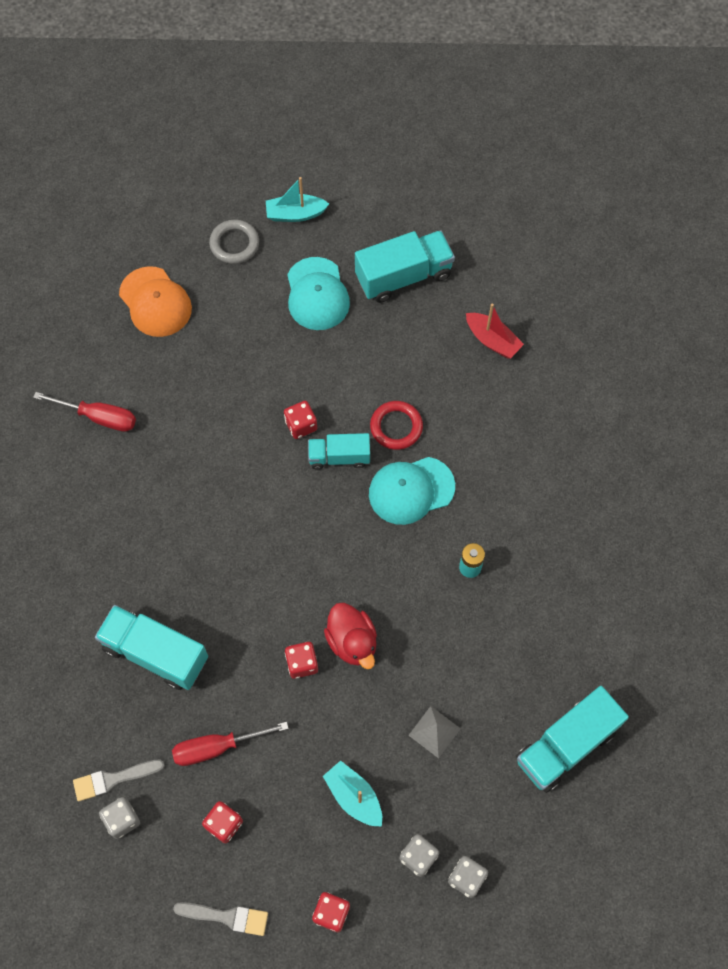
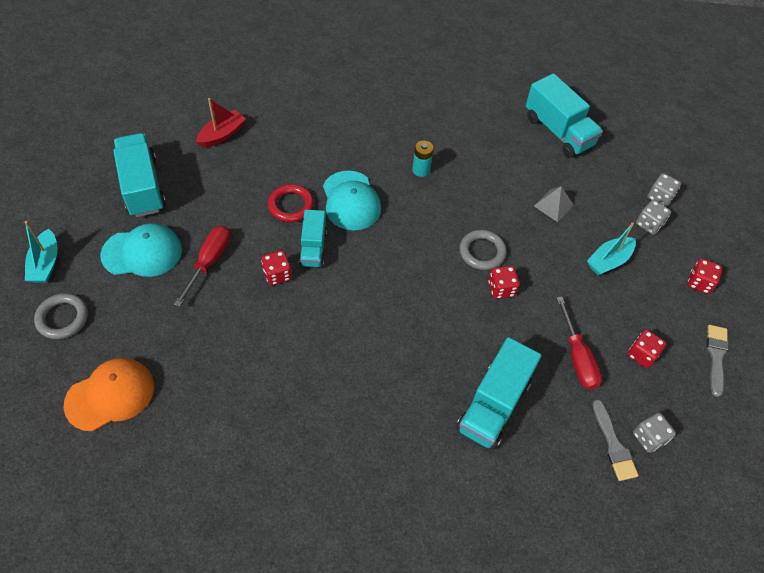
camera: 90 degrees left, 10 degrees down
red screwdriver [33,392,136,432] -> red screwdriver moved to [174,226,230,307]
red duck [324,602,377,669] -> grey ring [460,230,507,270]

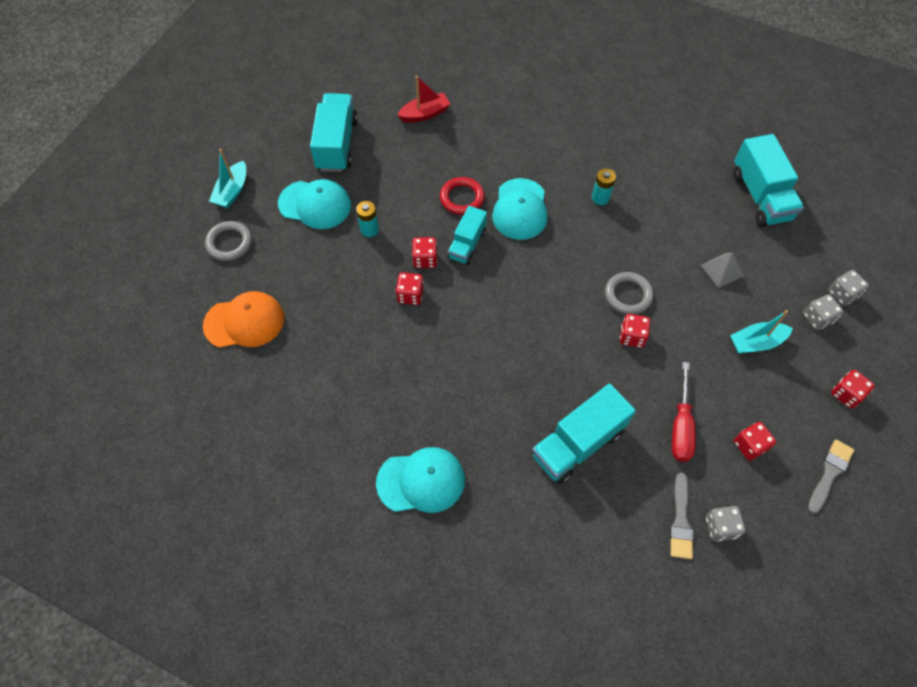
camera: 25 degrees right, 5 degrees up
red screwdriver [174,226,230,307] -> turquoise battery [356,201,379,237]
none -> turquoise cap [376,447,465,513]
none -> red dice [396,272,424,305]

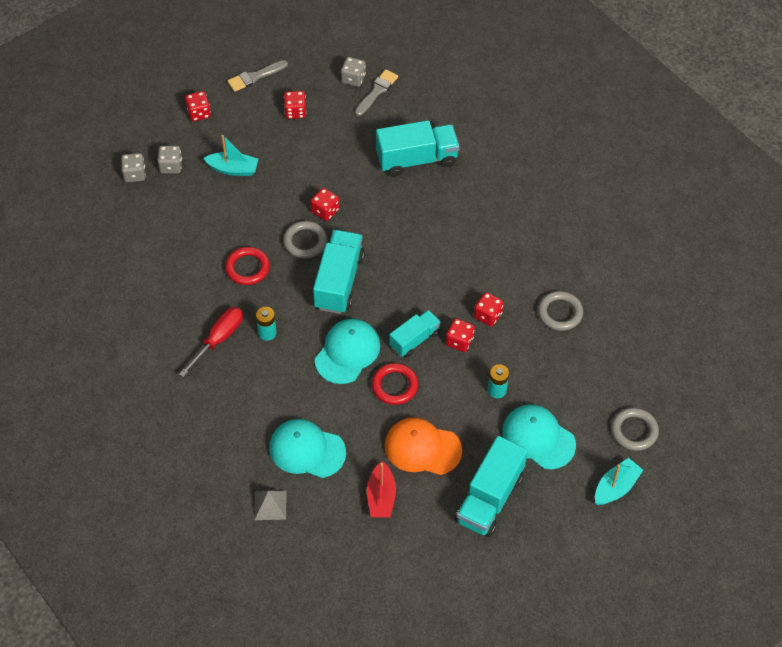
camera: 155 degrees left, 5 degrees down
orange cap [203,291,284,348] -> orange cap moved to [385,417,462,475]
turquoise cap [376,447,465,513] -> turquoise cap moved to [269,419,346,478]
red boat [397,76,450,123] -> red boat turned 90 degrees counterclockwise [367,461,396,518]
red screwdriver [672,362,696,462] -> red screwdriver moved to [179,307,243,377]
grey pyramid [701,252,744,288] -> grey pyramid moved to [254,491,286,520]
turquoise truck [733,134,804,227] -> turquoise truck moved to [313,230,365,314]
none -> red ring [225,247,270,285]
none -> grey ring [538,291,583,331]

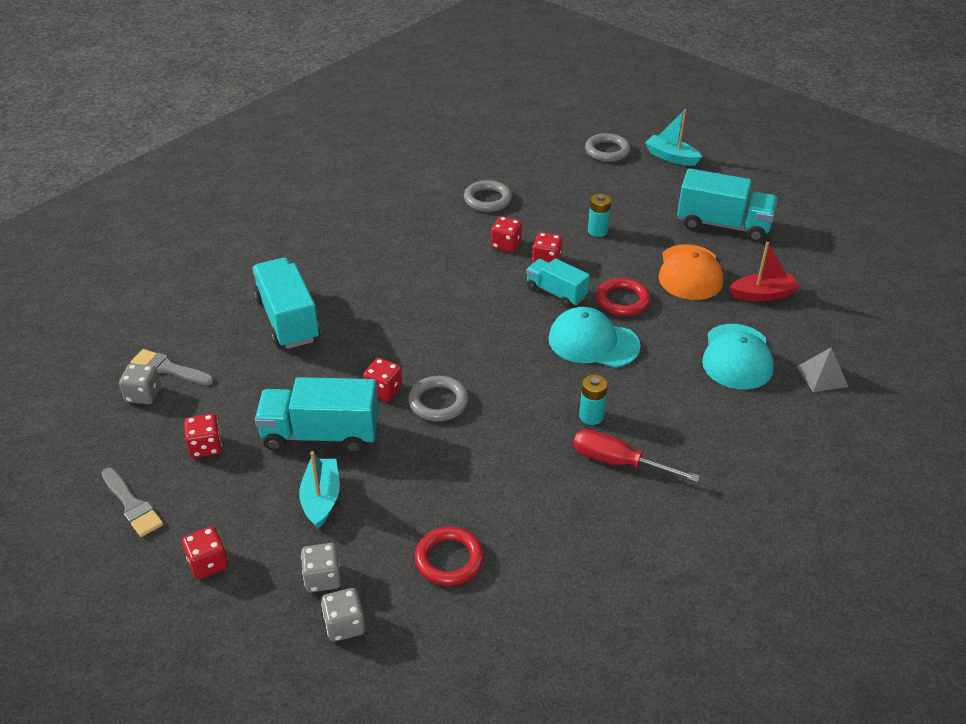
camera: 100 degrees left, 15 degrees down
red ring [225,247,270,285] -> red ring moved to [415,527,484,586]
turquoise truck [313,230,365,314] -> turquoise truck moved to [255,377,379,453]
turquoise cap [502,404,576,469] -> none

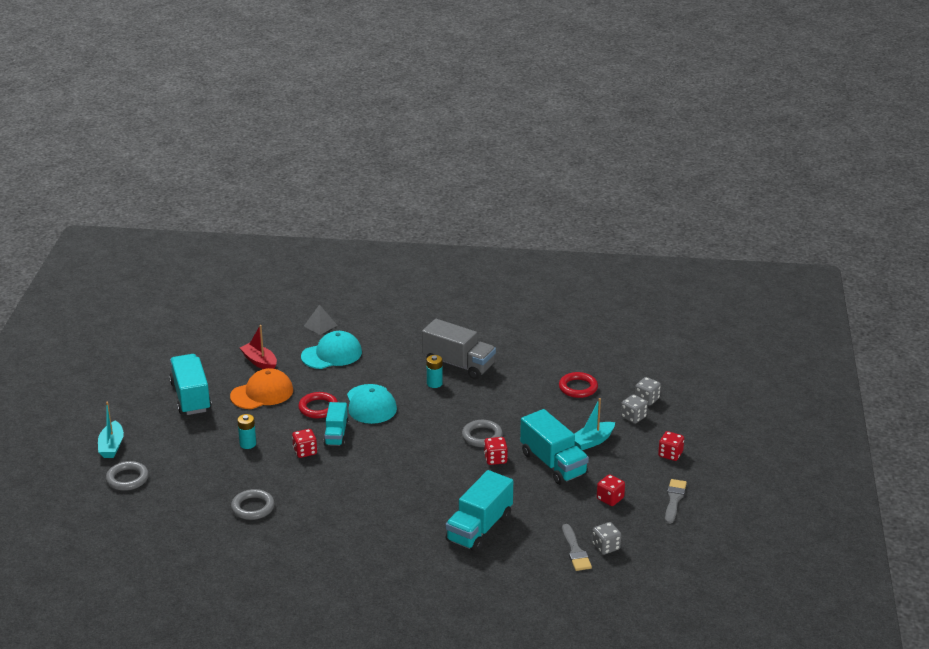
camera: 125 degrees left, 10 degrees down
red dice [491,216,522,252] -> none
red screwdriver [573,429,700,482] -> grey truck [422,319,496,380]

